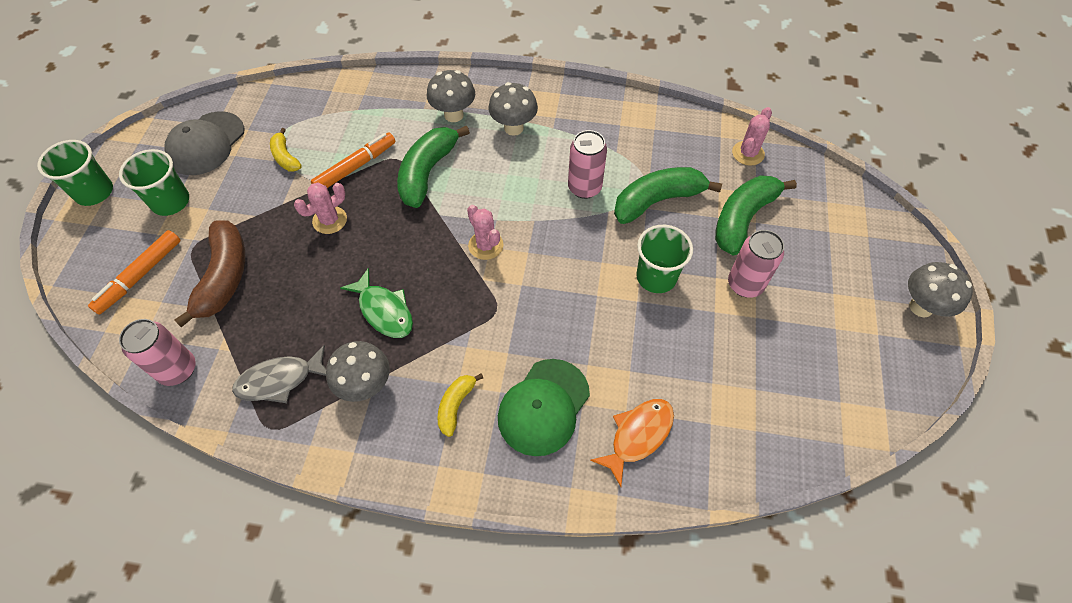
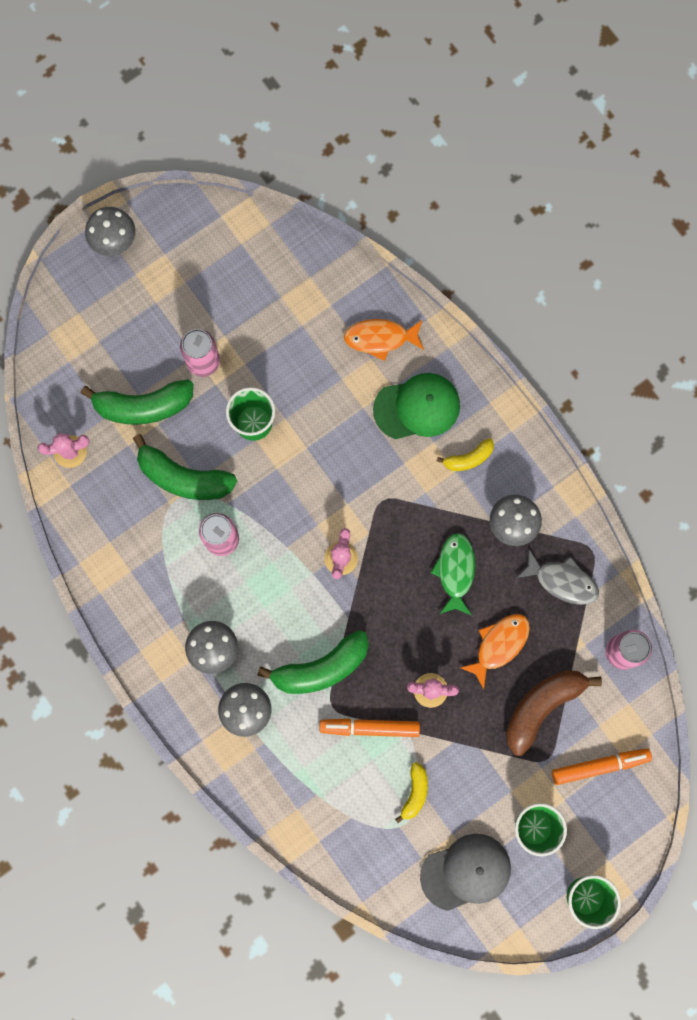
camera: 135 degrees left, 20 degrees up
none -> orange fish [460,614,530,689]

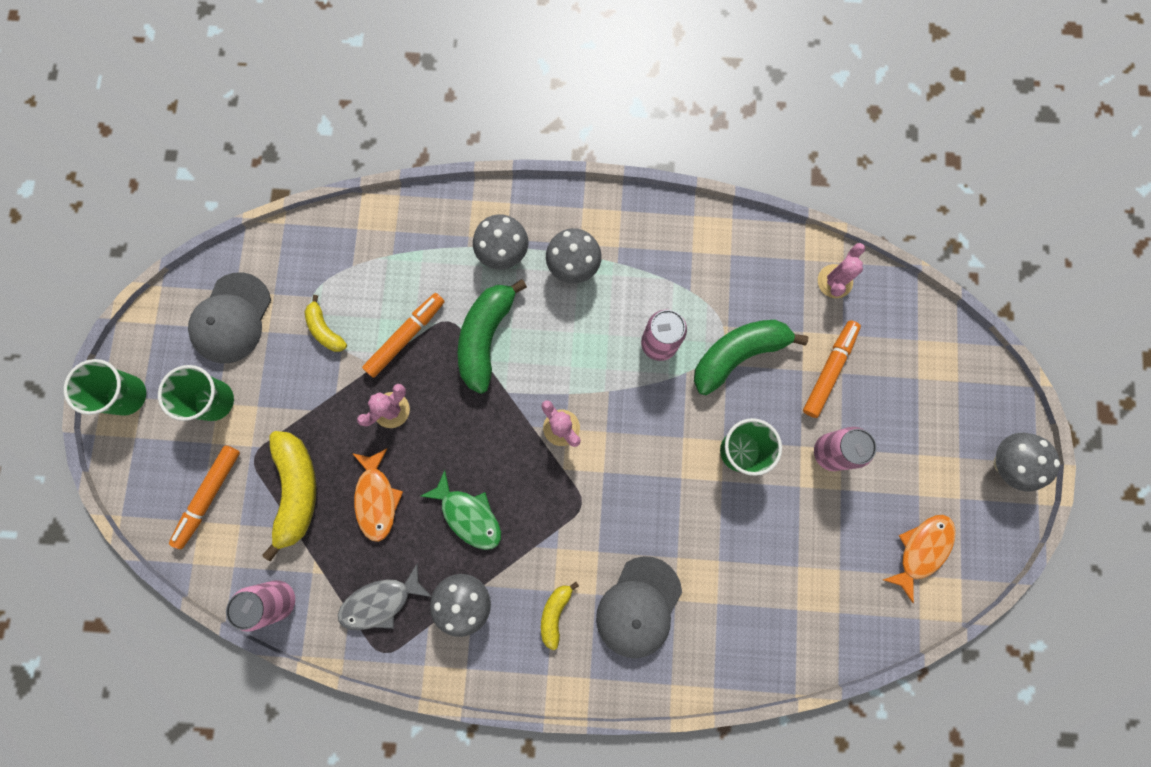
camera: 130 degrees right, 0 degrees up
green banana [81,380,193,425] -> orange marker [803,321,861,418]
orange fish [344,319,424,361] -> orange fish moved to [883,515,956,603]
green cap [373,373,460,439] -> grey cap [596,556,682,658]
brown banana [506,670,602,756] -> yellow banana [263,431,316,561]

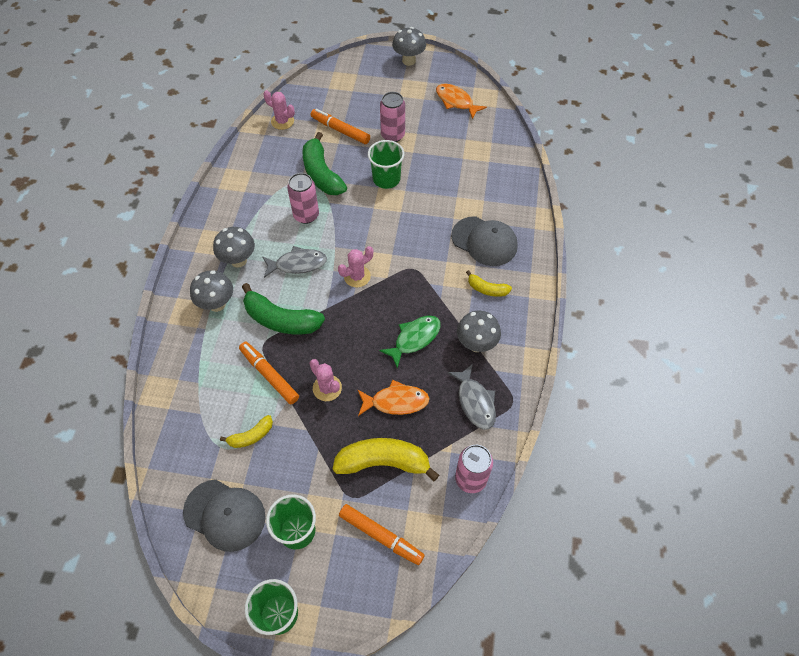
camera: 85 degrees left, 20 degrees down
none -> grey fish [262,246,327,278]

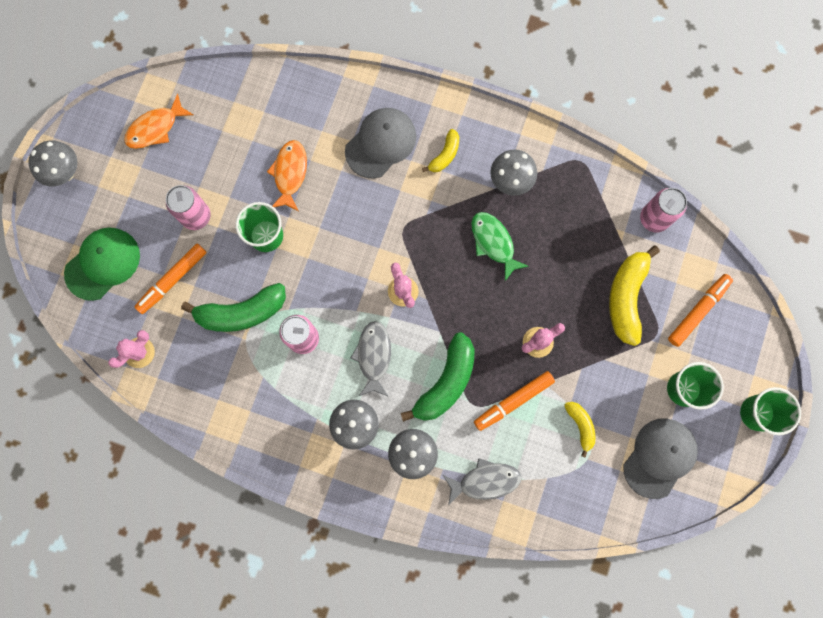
camera: 80 degrees left, 20 degrees up
orange fish [357,380,430,416] -> orange fish moved to [267,140,307,211]
grey fish [447,364,496,430] -> grey fish moved to [443,458,521,505]
none -> green cap [64,228,140,301]

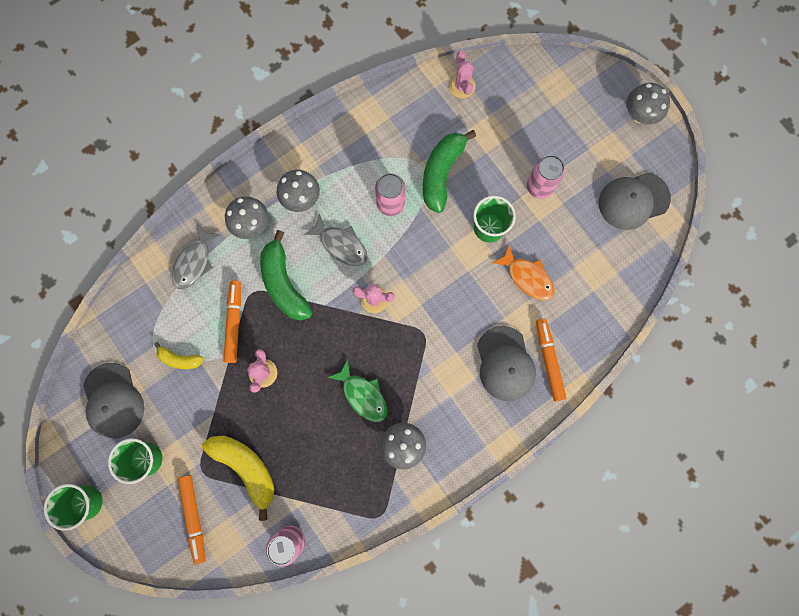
camera: 125 degrees right, 0 degrees up
green cap [64,228,140,301] -> none
orange fish [124,93,193,149] -> grey cap [599,172,671,230]
orange marker [134,243,207,314] -> orange marker moved to [536,318,567,402]
yellow banana [422,129,459,172] -> none
green fish [471,212,529,281] -> green fish turned 45 degrees clockwise [327,359,387,422]

